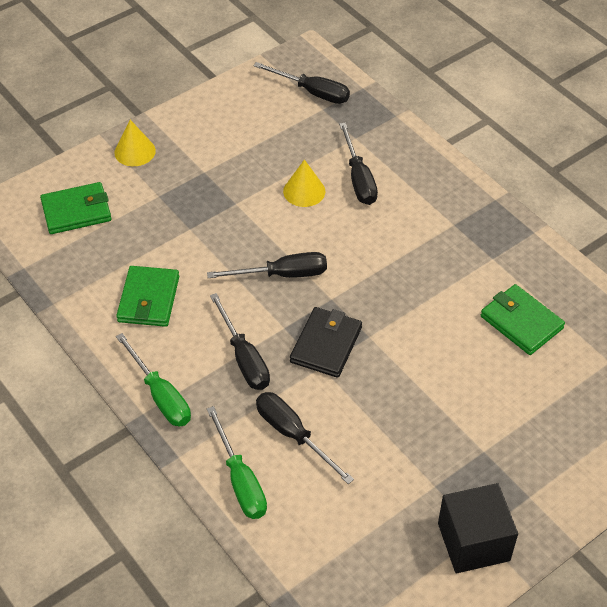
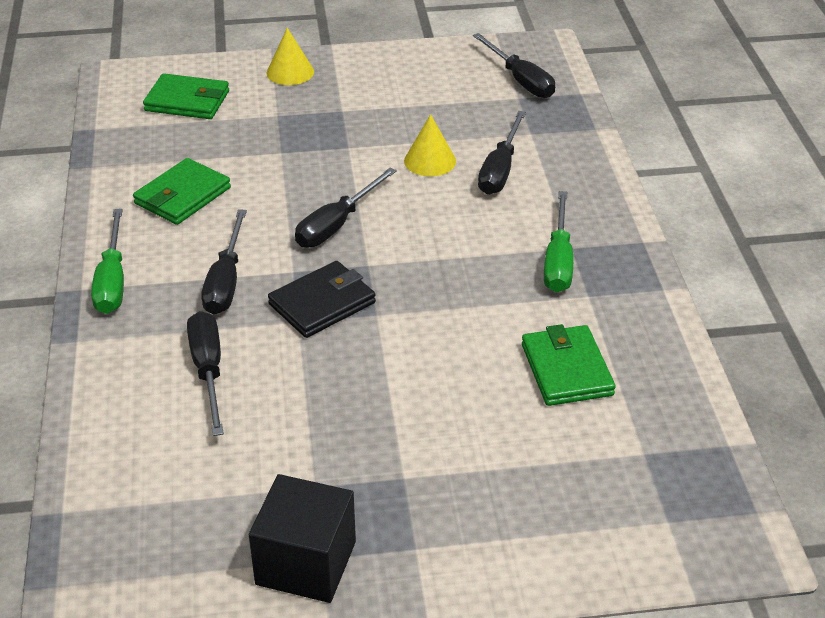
camera: 30 degrees right, 10 degrees down
black screwdriver [207,252,327,278] -> black screwdriver turned 105 degrees clockwise [295,167,397,248]
green screwdriver [207,406,267,519] -> green screwdriver moved to [544,191,573,292]

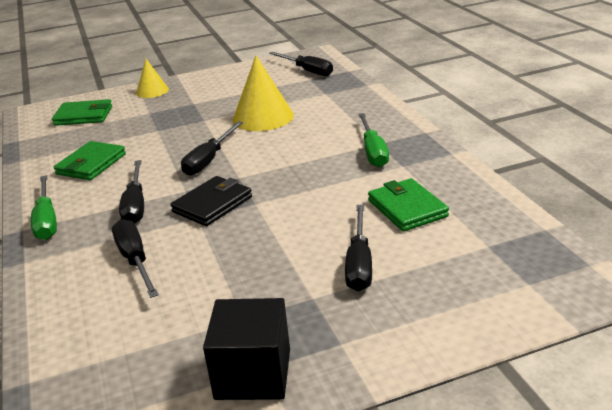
camera: 10 degrees left, 10 degrees down
yellow cone [404,114,456,176] -> yellow cone [233,56,294,131], size x1.69
black screwdriver [478,111,526,195] -> black screwdriver moved to [345,205,372,292]

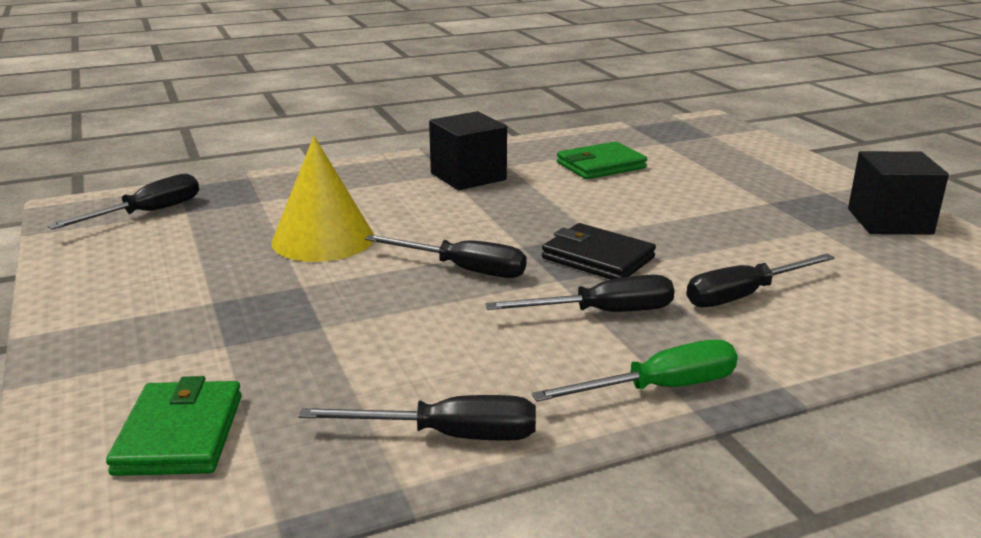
camera: 95 degrees left, 5 degrees down
green wallet [54,141,126,180] -> none
yellow cone [136,59,169,98] -> none
black screwdriver [345,205,372,292] -> black screwdriver moved to [298,395,536,441]
green screwdriver [358,113,389,167] -> black cube [429,111,507,190]

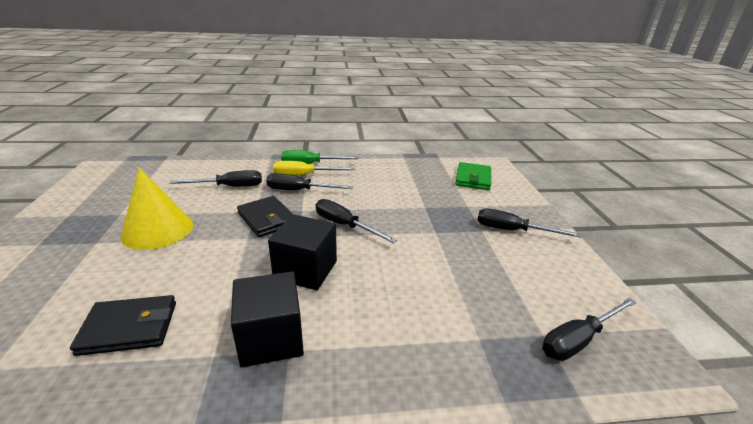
camera: 165 degrees left, 5 degrees up
yellow cone [271,136,374,262] -> yellow cone moved to [121,168,193,250]
black screwdriver [298,395,536,441] -> black screwdriver moved to [477,208,582,238]
green wallet [557,141,647,179] -> black wallet [70,295,176,356]
black cube [848,151,949,235] -> black cube moved to [268,214,337,290]
none -> yellow screwdriver [273,161,355,176]

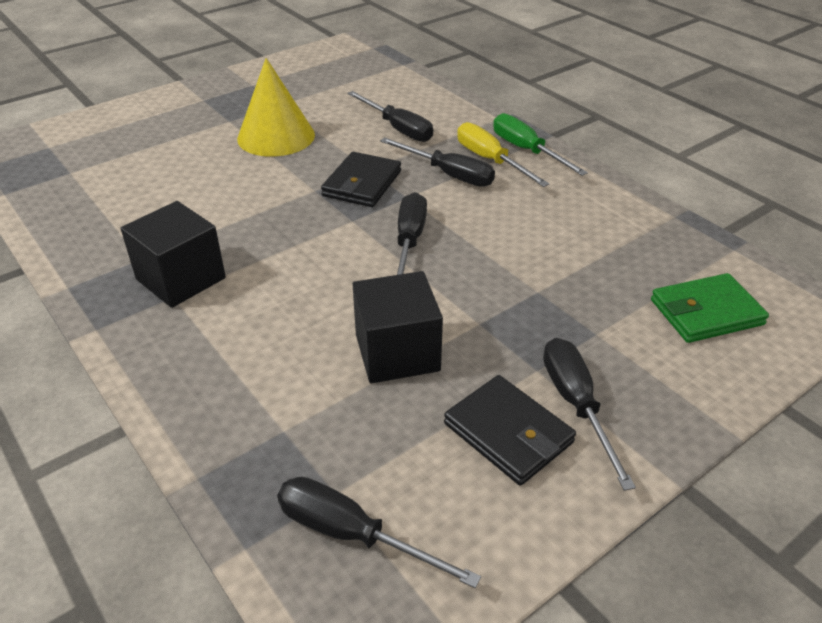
camera: 60 degrees right, 10 degrees up
black wallet [70,295,176,356] -> black wallet moved to [444,375,576,486]
black screwdriver [266,173,353,190] -> black screwdriver turned 150 degrees clockwise [380,137,495,187]
black cube [268,214,337,290] -> black cube moved to [353,271,443,384]

